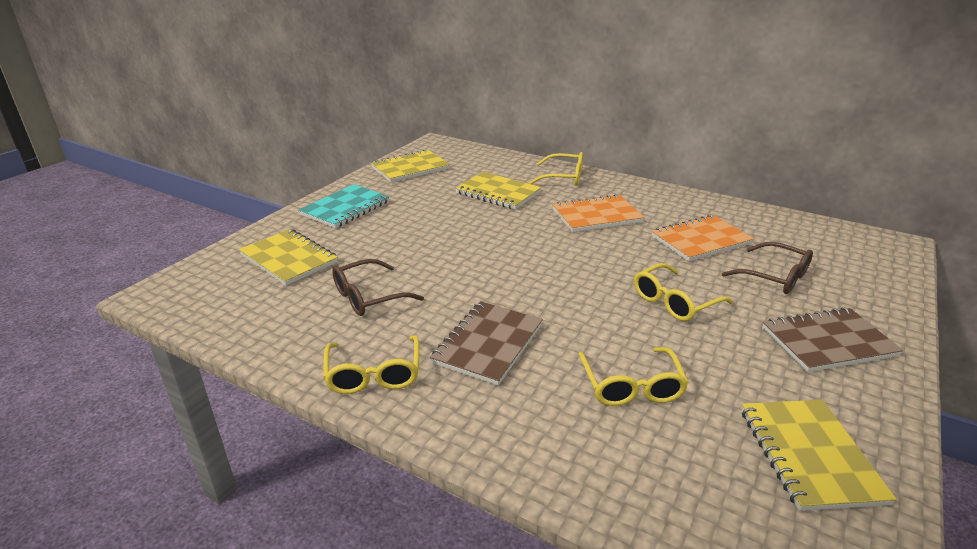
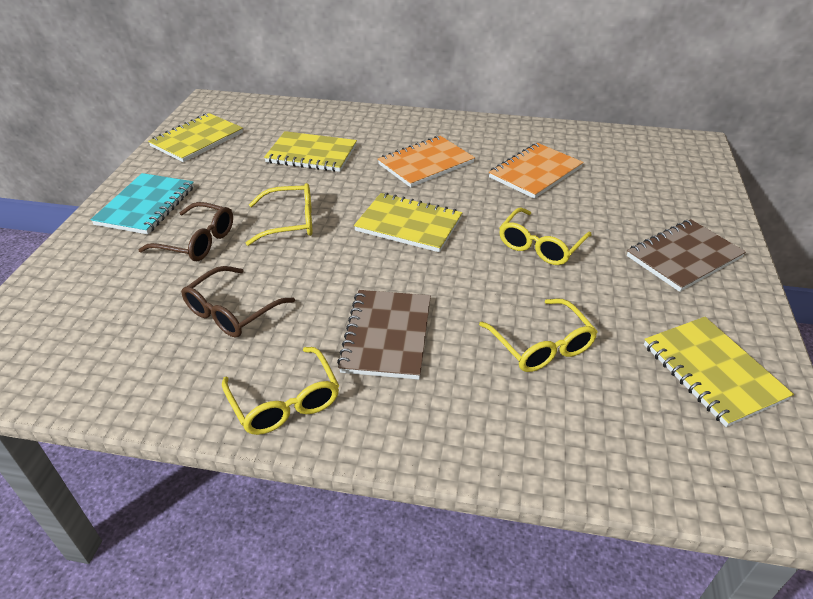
camera: 20 degrees left, 10 degrees up
yellow notebook [239,229,338,286] -> yellow notebook moved to [354,193,462,252]
yellow glasses [529,152,583,186] -> yellow glasses moved to [245,183,312,246]
brown glasses [722,242,813,294] -> brown glasses moved to [138,202,233,261]

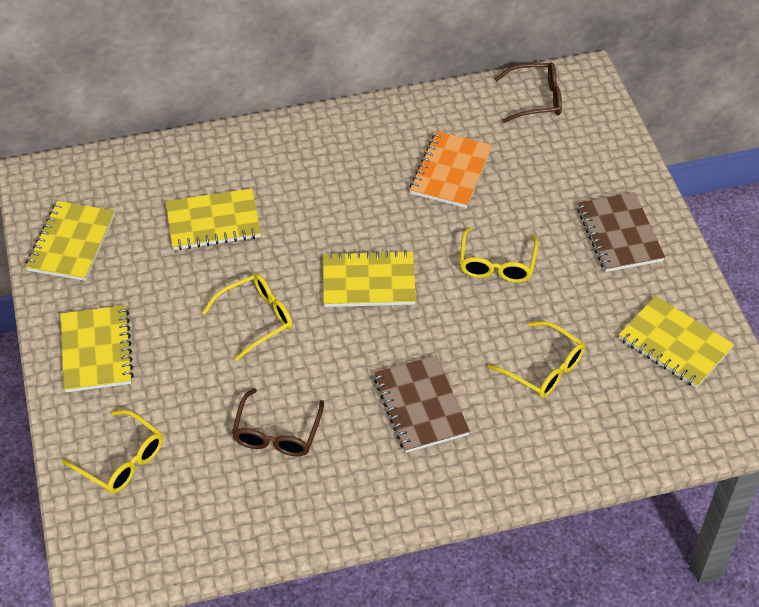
camera: 25 degrees left, 10 degrees up
turquoise notebook [91,173,194,235] -> yellow notebook [61,305,134,392]
brown glasses [138,202,233,261] -> brown glasses moved to [495,63,562,123]
yellow glasses [222,347,339,435] -> yellow glasses moved to [62,410,163,494]
orange notebook [378,136,475,188] -> none
brown notebook [627,219,746,292] -> brown notebook turned 45 degrees counterclockwise [577,192,665,272]

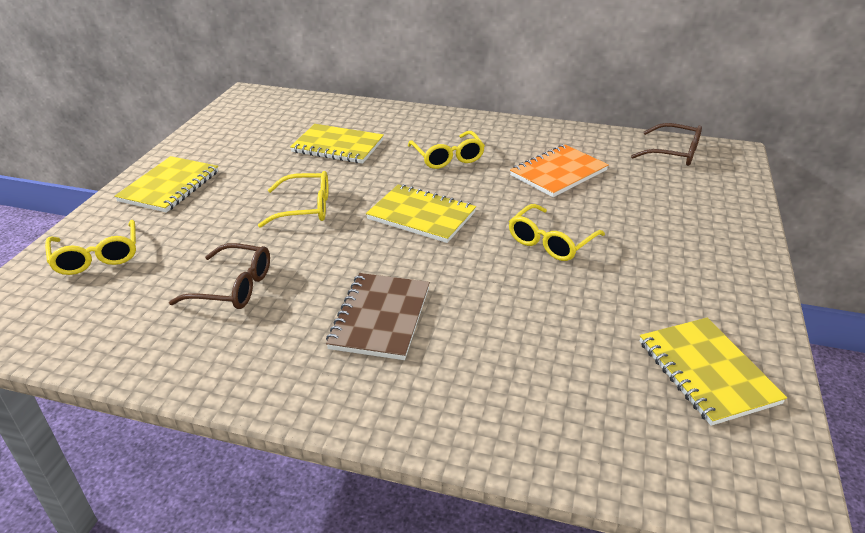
camera: 30 degrees right, 15 degrees down
yellow notebook [25,201,115,281] -> none
brown glasses [232,388,324,456] -> brown glasses turned 120 degrees counterclockwise [169,243,270,309]
yellow glasses [488,321,585,398] -> yellow glasses moved to [408,131,485,169]
brown notebook [577,192,665,272] -> none

